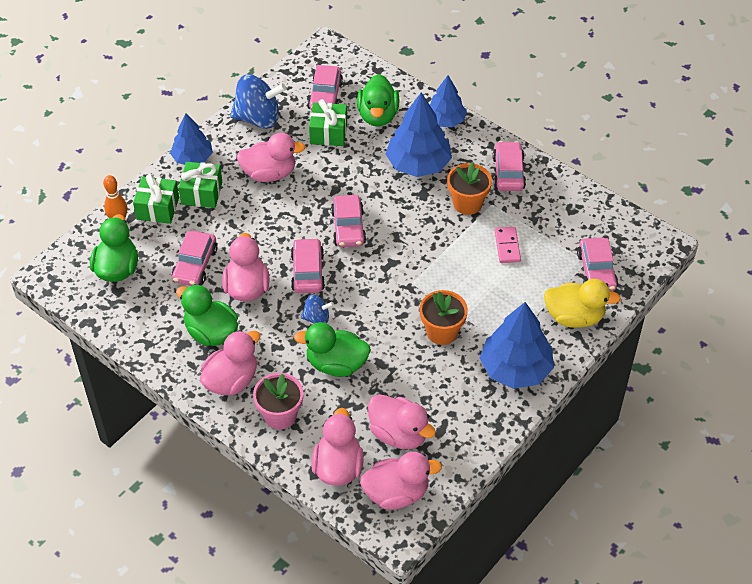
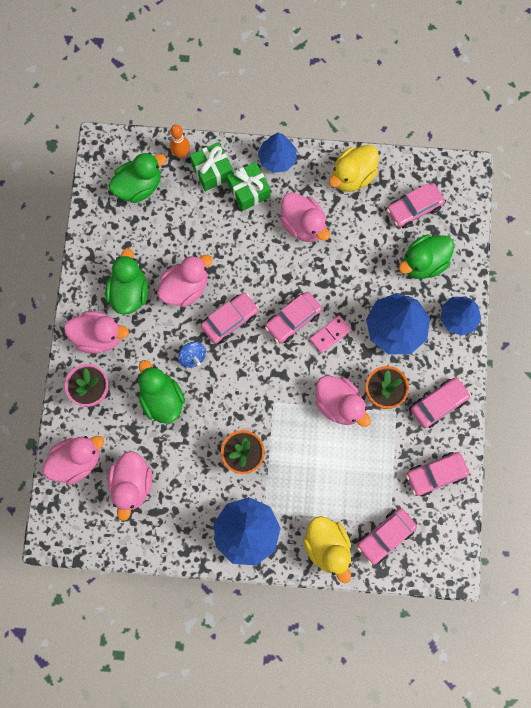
camera: 55 degrees right, 25 degrees up
pink car [172,231,217,286] -> pink car moved to [406,452,469,497]
blue spinning top [230,74,286,129] -> yellow duck [329,145,379,192]
green gift [309,99,347,146] -> none
pink duck [360,452,442,509] -> pink duck moved to [315,376,371,427]
pink domino [495,227,521,263] -> pink domino moved to [309,315,351,354]

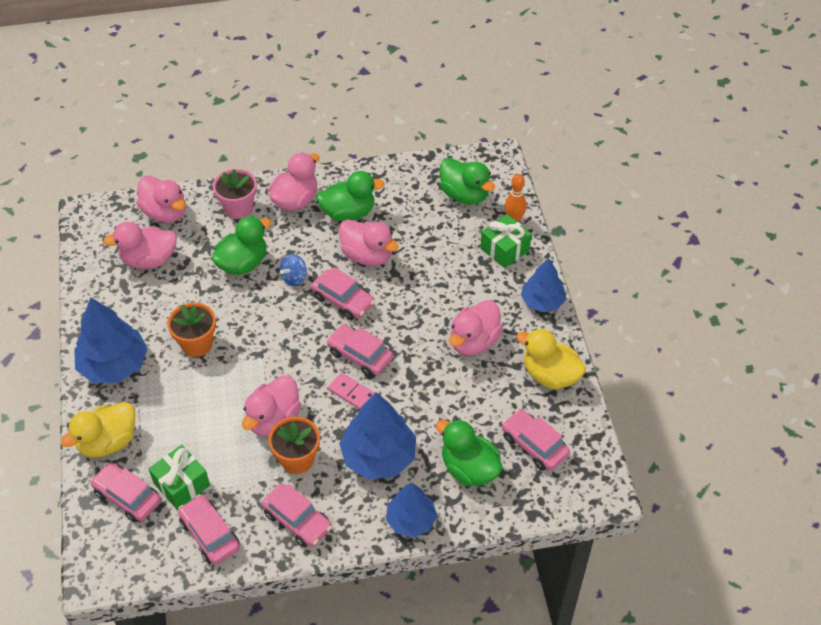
camera: 75 degrees right, 25 degrees down
pink duck [64,311,129,354] -> pink duck turned 135 degrees counterclockwise [269,152,319,211]
green gift [227,162,270,211] -> green gift moved to [149,445,210,510]

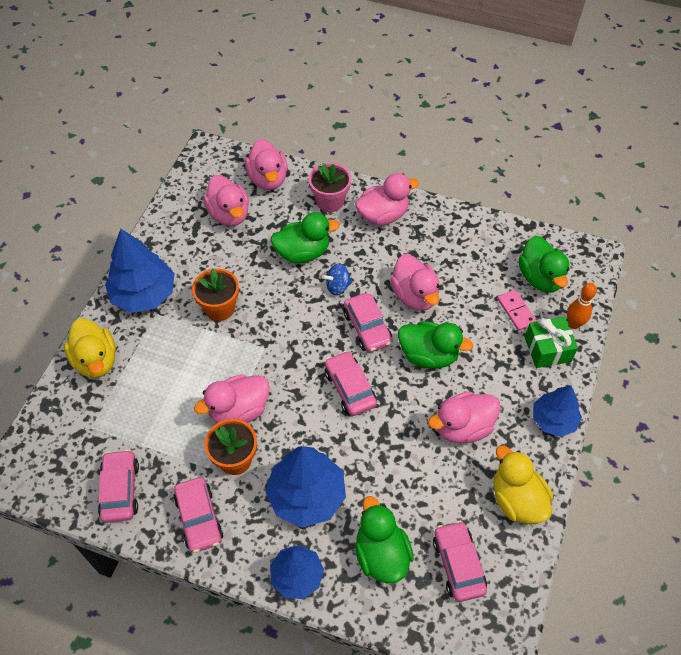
camera: 30 degrees right, 5 degrees up
yellow duck [60,402,135,458] -> yellow duck turned 105 degrees counterclockwise [64,318,116,378]
pink car [90,462,161,522] -> none
pink duck [103,222,177,269] -> pink duck turned 135 degrees counterclockwise [203,175,249,226]
green gift [149,445,210,510] -> none
green duck [316,171,385,222] -> green duck moved to [398,321,473,368]
pink domino [328,373,375,410] -> pink domino moved to [497,290,537,331]

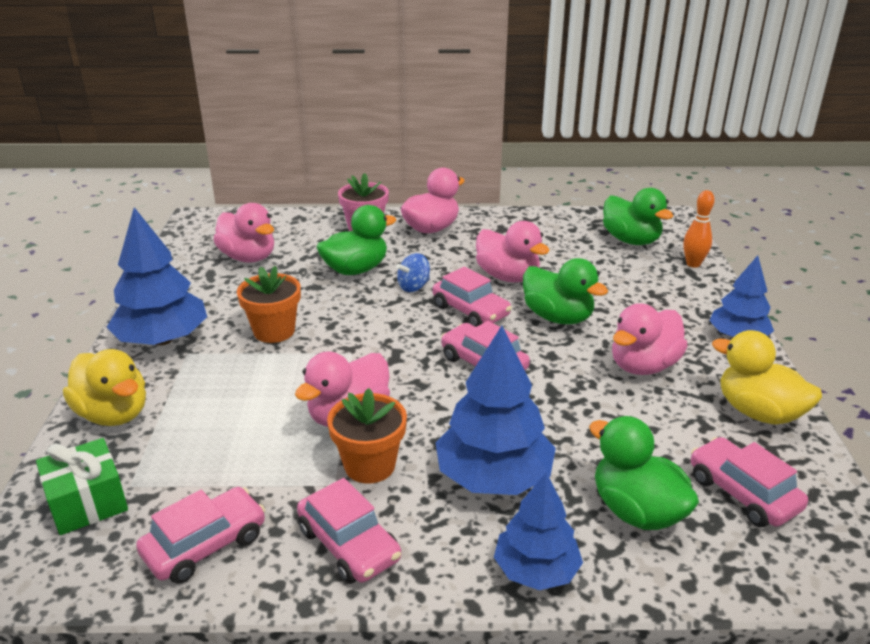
camera: 20 degrees left, 25 degrees down
pink car [98,449,139,523] -> pink car turned 75 degrees clockwise [136,487,265,584]
pink duck [245,139,288,190] -> none
green duck [398,321,473,368] -> green duck turned 45 degrees clockwise [523,258,608,324]
pink domino [497,290,537,331] -> none
green gift [525,317,578,368] -> green gift moved to [36,438,128,535]

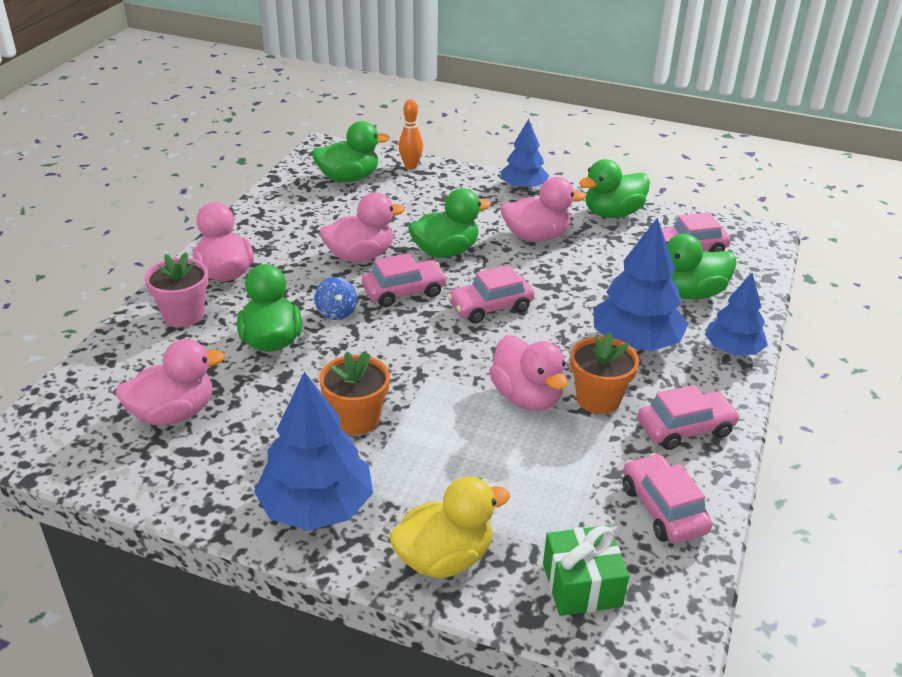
camera: 70 degrees left, 5 degrees up
pink duck [612,303,688,375] -> pink duck turned 75 degrees counterclockwise [501,177,586,242]
yellow duck [712,330,822,425] -> green duck [579,159,650,218]

